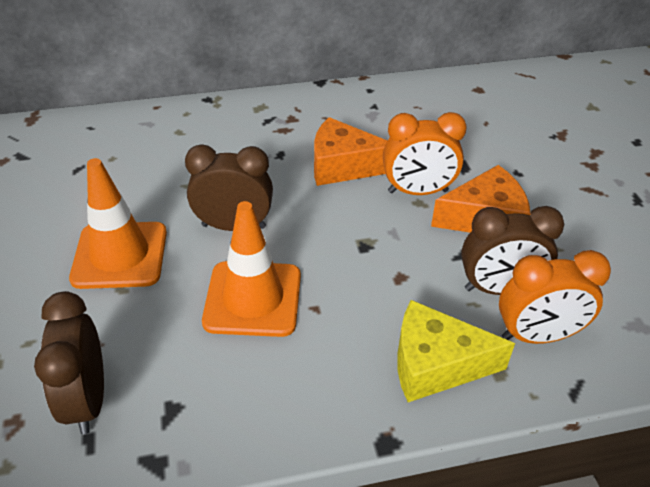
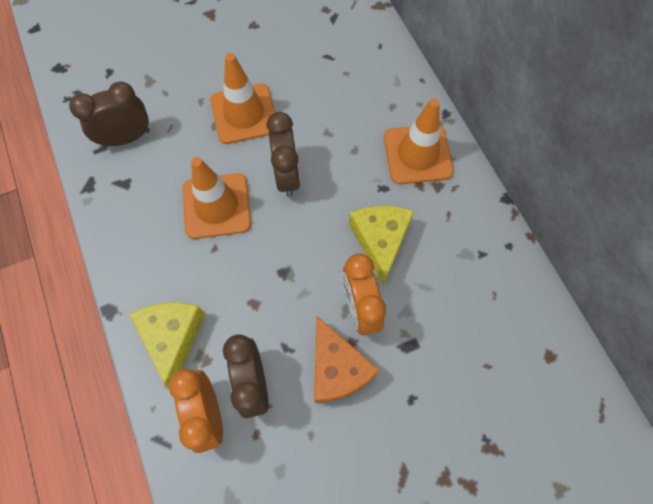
camera: 80 degrees right, 25 degrees up
orange cheese [314,117,388,186] -> yellow cheese [349,205,414,286]
none -> orange traffic cone [384,98,454,184]

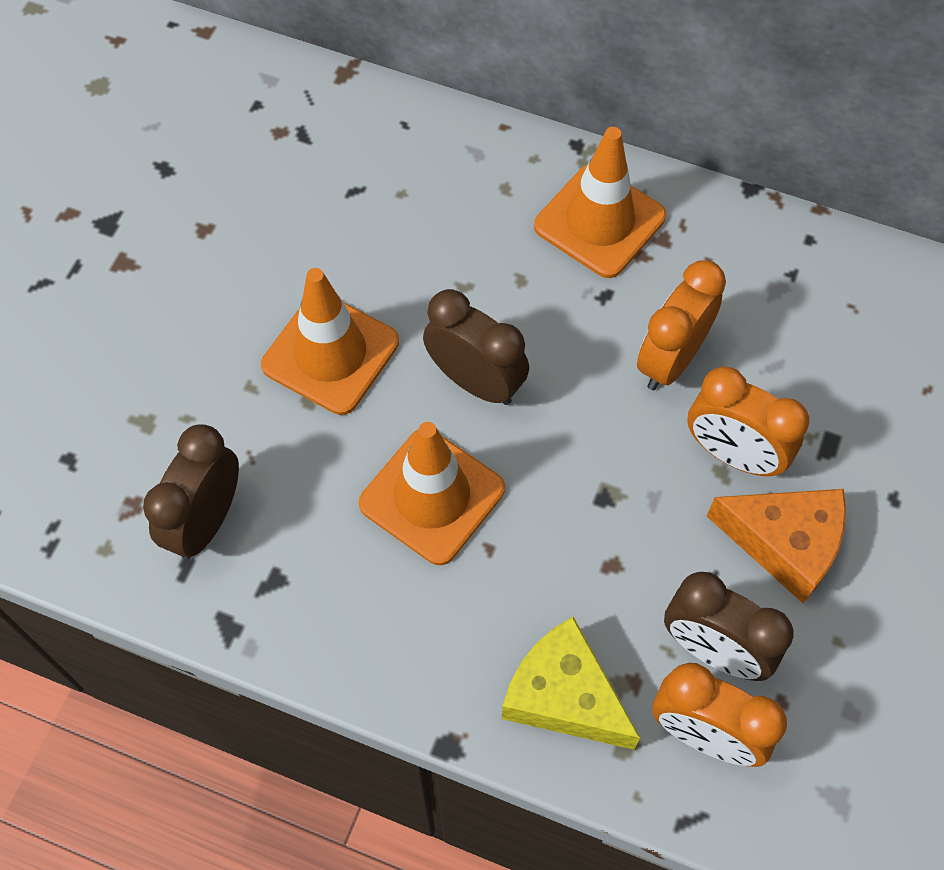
camera: 45 degrees left, 5 degrees down
yellow cheese [349,205,414,286] -> orange clock [637,260,726,390]

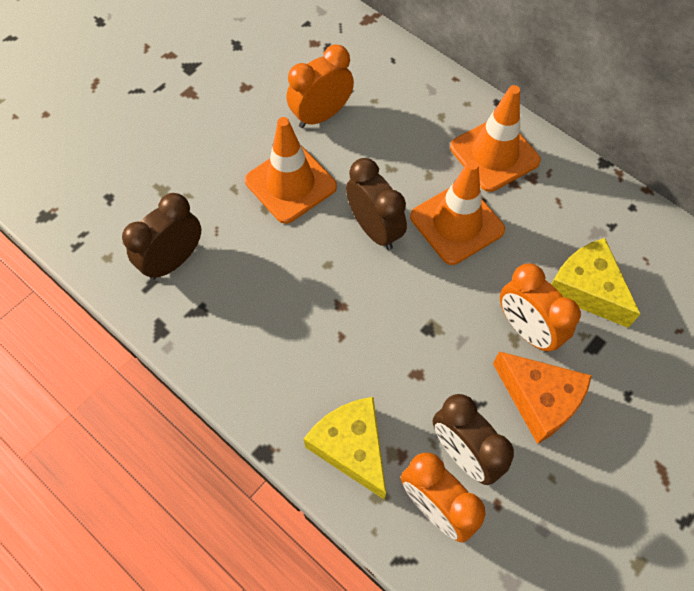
camera: 20 degrees right, 0 degrees up
orange traffic cone [359,422,505,565] -> orange traffic cone moved to [410,160,505,265]
orange clock [637,260,726,390] -> orange clock moved to [287,45,354,128]
none -> yellow cheese [551,238,640,328]

